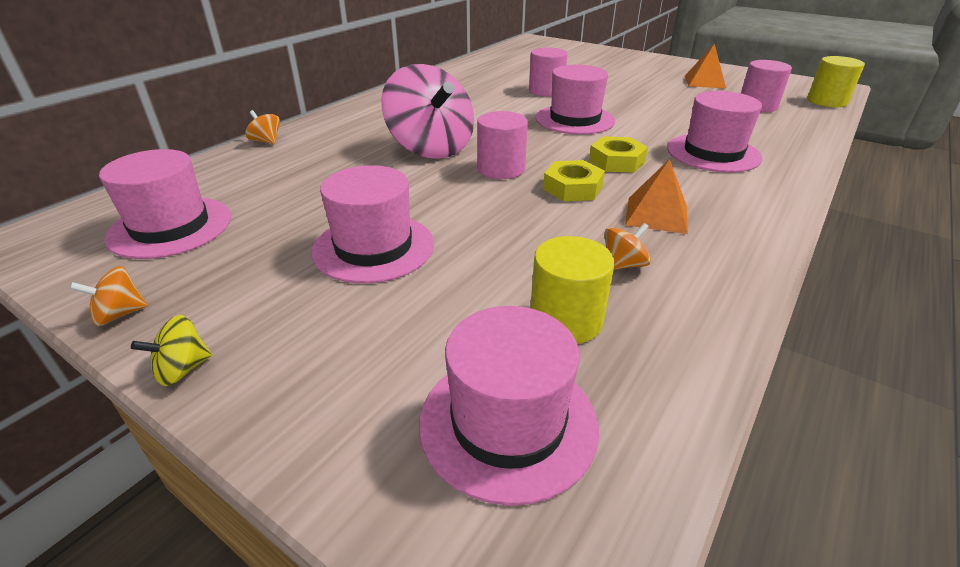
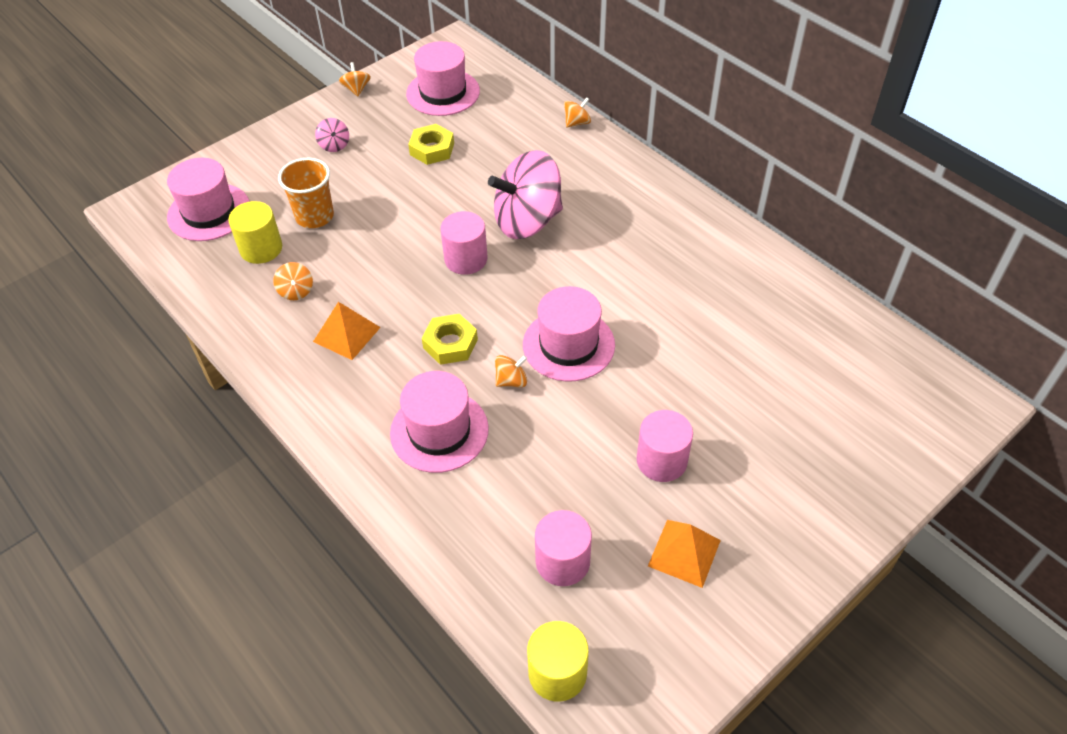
camera: 105 degrees right, 15 degrees up
yellow spinning top [131,315,212,386] -> none
pink hat [311,165,434,283] -> none
pink cylinder [529,47,567,96] -> pink cylinder moved to [637,410,693,482]
yellow nut [543,160,605,201] -> yellow nut moved to [408,124,454,165]
none -> orange cup [278,158,334,228]
none -> pink spinning top [315,118,349,152]
none -> orange spinning top [495,355,527,387]

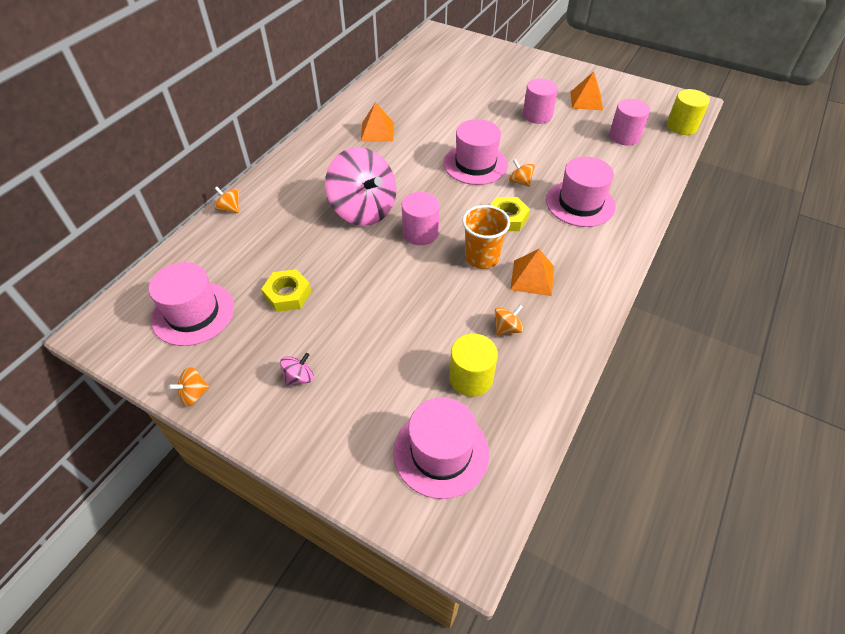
camera: 110 degrees left, 0 degrees up
orange cup [278,158,334,228] -> orange cup moved to [463,205,510,269]
none -> orange pyramid [361,102,394,142]

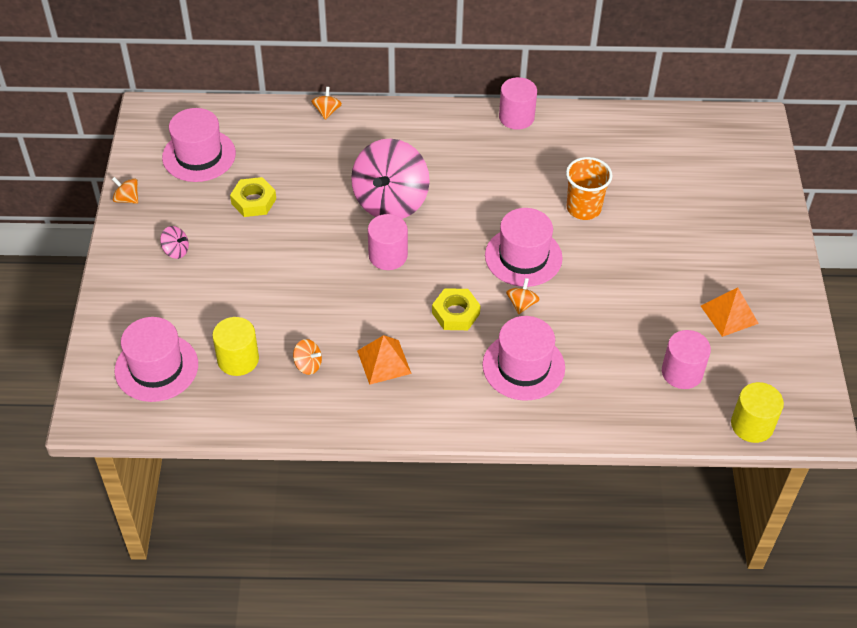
camera: 60 degrees right, 0 degrees up
orange pyramid [361,102,394,142] -> none
orange cup [463,205,510,269] -> orange cup moved to [566,157,613,220]
pink cylinder [523,78,558,124] -> pink cylinder moved to [499,77,537,130]

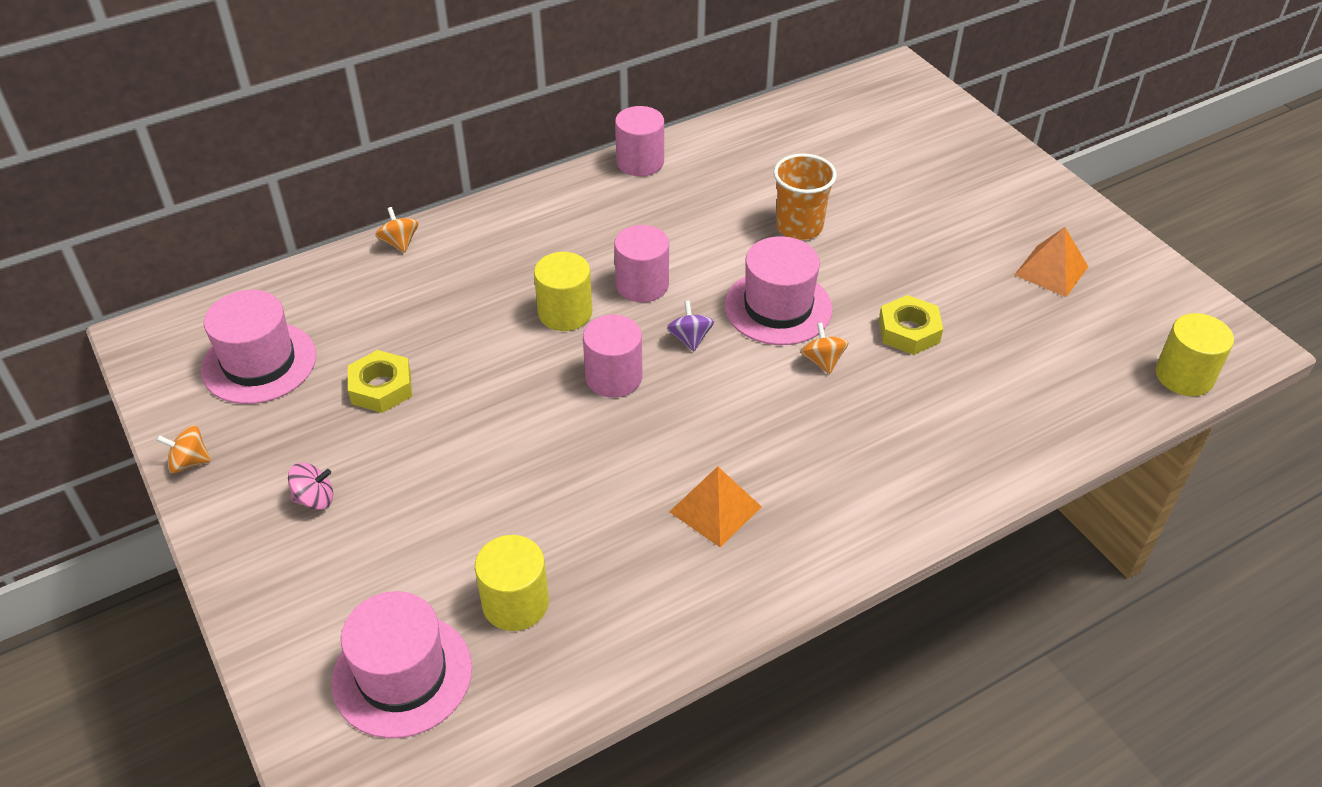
camera: 30 degrees left, 5 degrees down
orange spinning top [293,339,322,375] -> none
pink spinning top [351,139,430,219] -> yellow cylinder [534,252,592,331]
yellow nut [432,288,481,330] -> yellow nut moved to [879,295,943,355]
pink hat [482,316,565,401] -> none
pink cylinder [662,330,711,389] -> pink cylinder moved to [614,225,669,302]
none -> purple spinning top [667,300,714,351]

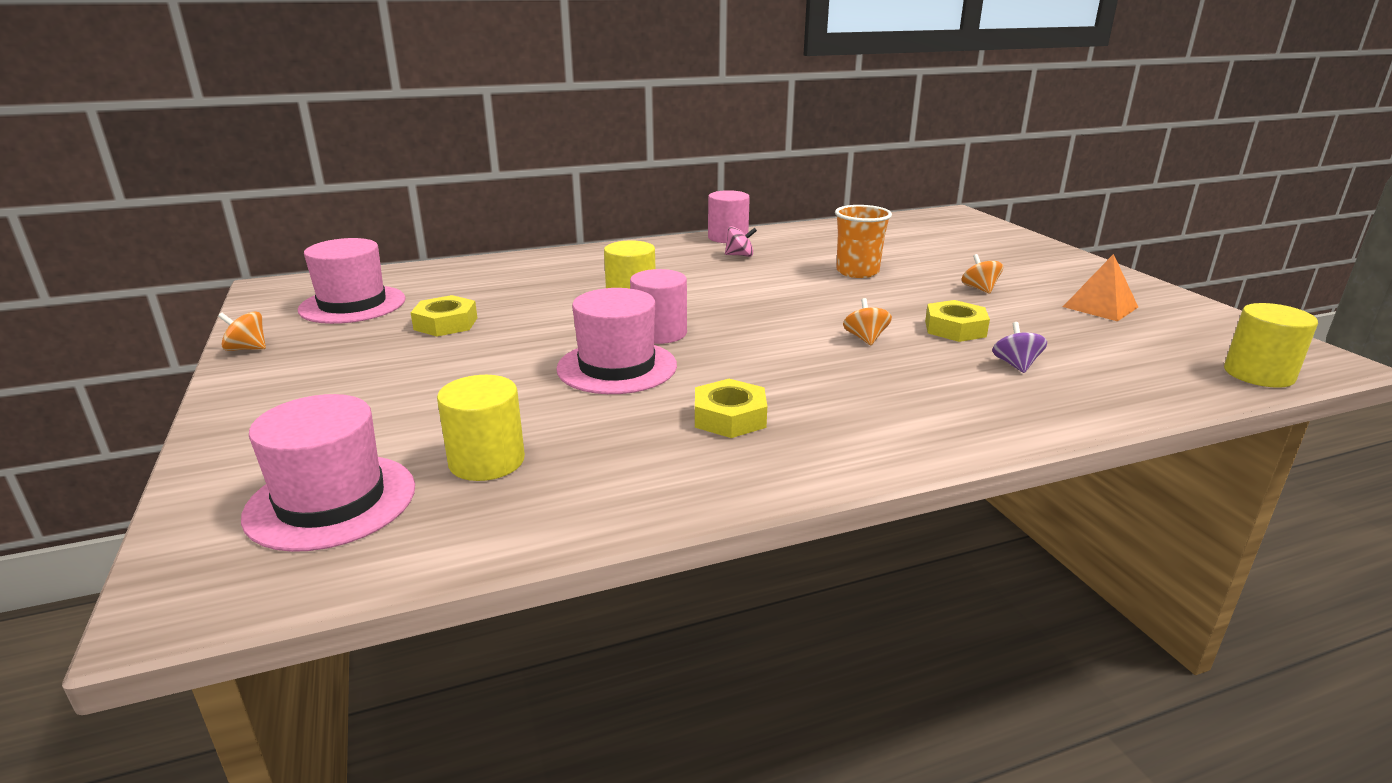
camera: 10 degrees right, 20 degrees down
pink spinning top [288,463,333,510] -> pink spinning top moved to [725,226,757,257]
orange spinning top [375,207,418,253] -> orange spinning top moved to [961,254,1003,294]
pink cylinder [614,225,669,302] -> none
purple spinning top [667,300,714,351] -> purple spinning top moved to [992,322,1047,373]
orange pyramid [669,466,762,547] -> yellow nut [695,379,767,438]
pink hat [724,236,833,345] -> pink hat moved to [556,288,677,394]

